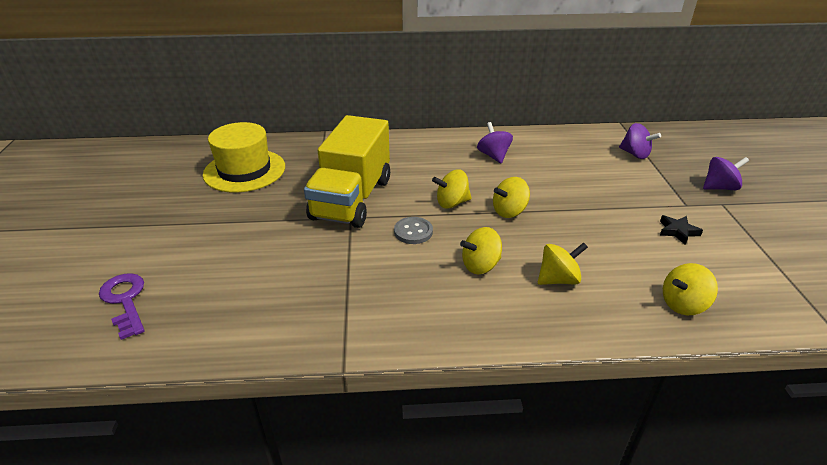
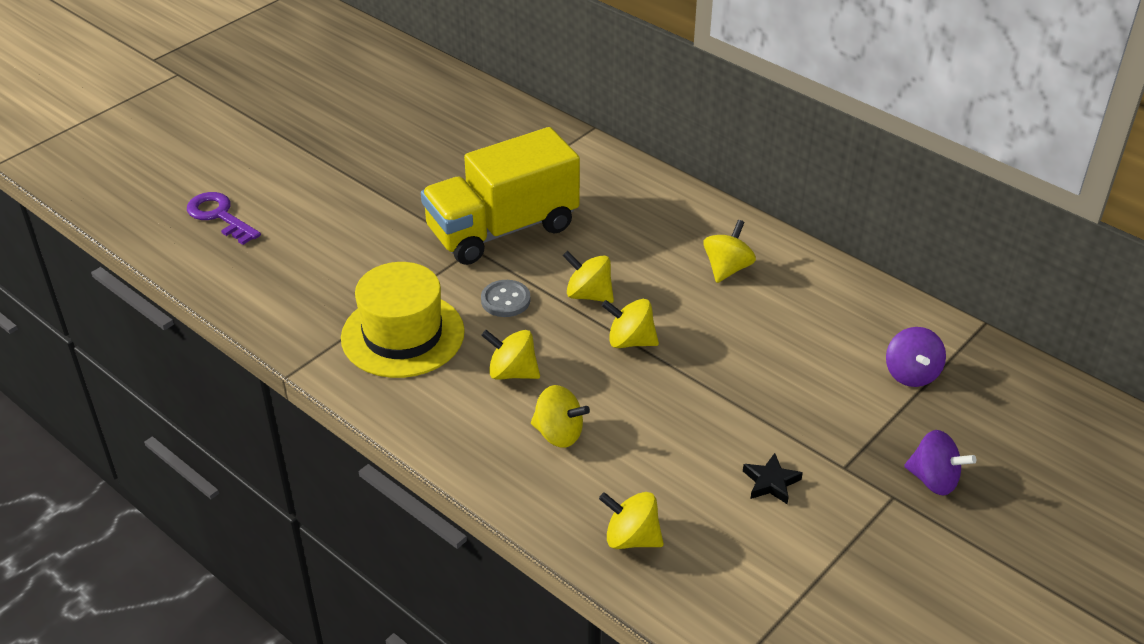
camera: 45 degrees right, 5 degrees up
purple key [99,273,145,340] -> purple key turned 60 degrees counterclockwise [187,192,261,245]
yellow hat [203,122,285,192] -> yellow hat moved to [341,262,465,378]
purple spinning top [477,122,513,163] -> yellow spinning top [703,220,756,283]

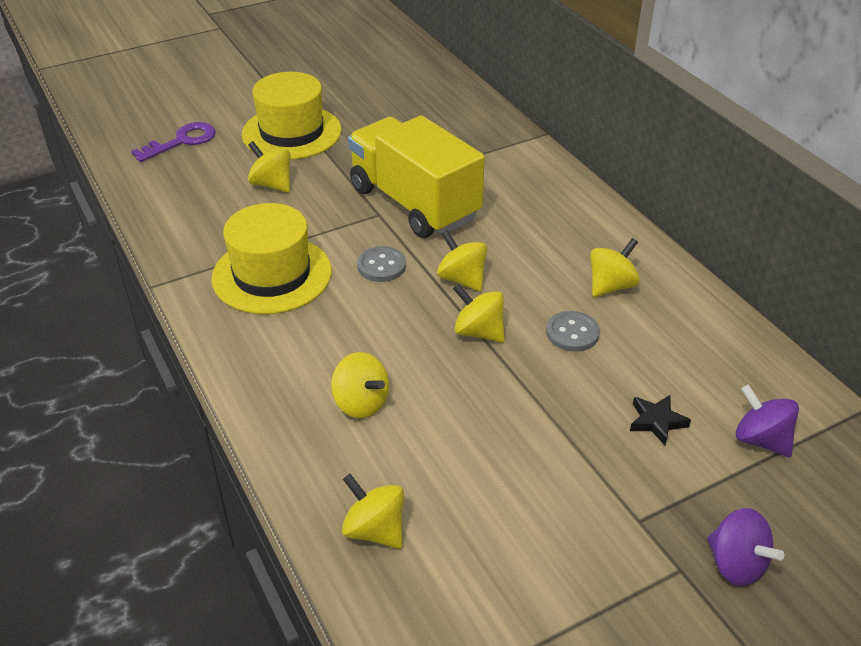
camera: 20 degrees right, 0 degrees up
purple key [187,192,261,245] -> purple key turned 75 degrees clockwise [131,122,216,162]
yellow truck [421,127,580,265] -> yellow truck turned 60 degrees clockwise [348,115,485,238]
yellow spinning top [481,330,540,380] -> yellow spinning top moved to [248,141,291,193]
black star [743,453,803,504] -> black star moved to [630,395,691,445]
purple spinning top [886,327,946,387] -> purple spinning top turned 120 degrees clockwise [736,385,799,457]
none -> yellow hat [242,72,342,160]
none -> grey button [546,311,600,352]

